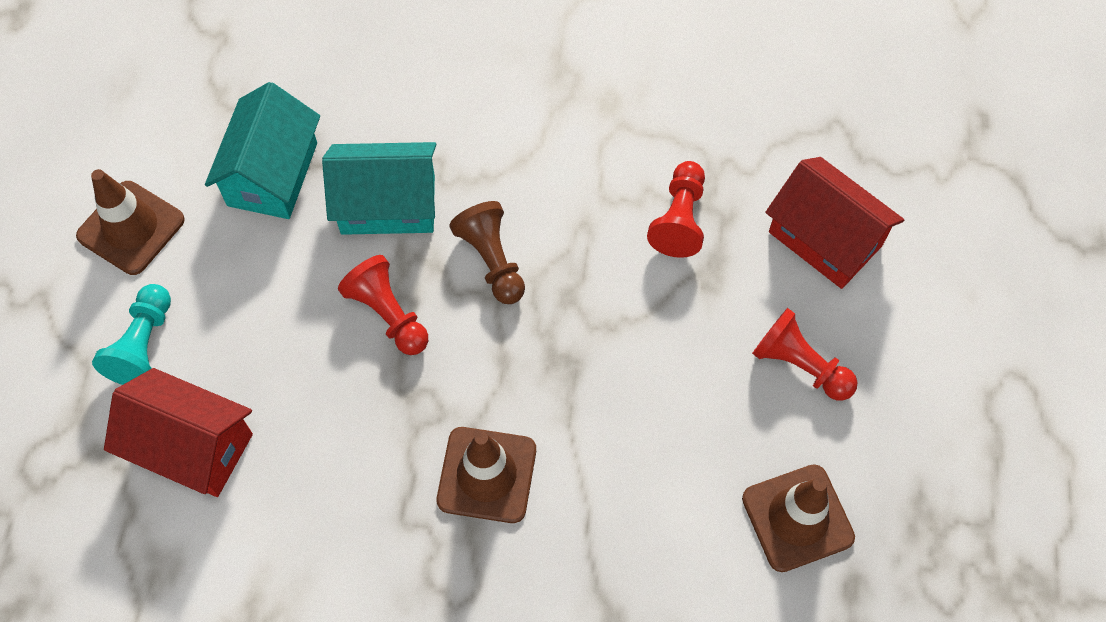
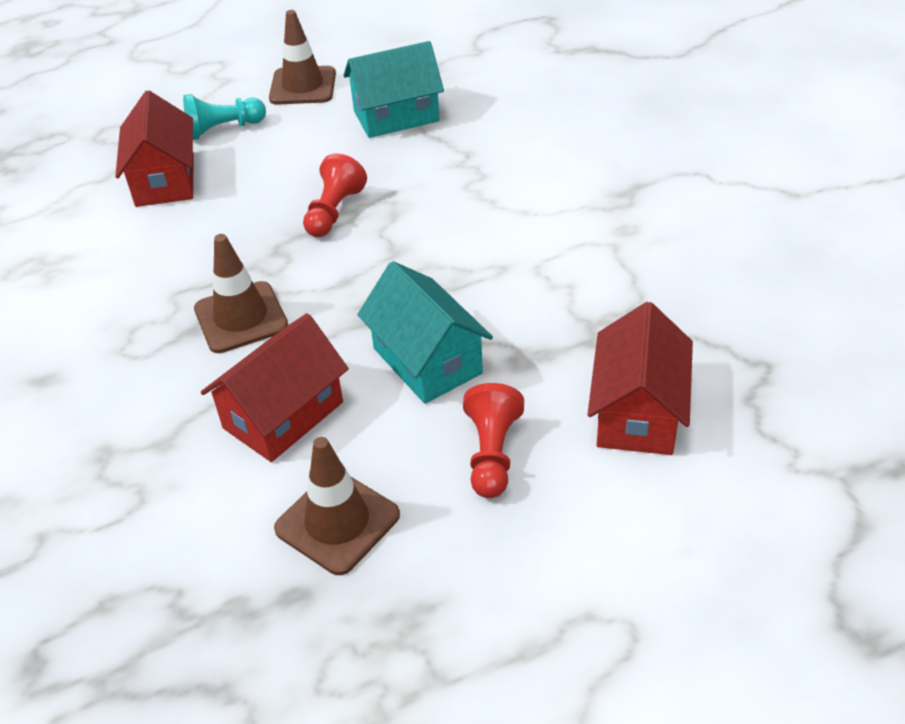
camera: 60 degrees right, 20 degrees down
turquoise house [322,142,436,235] -> turquoise house moved to [357,261,493,404]
brown pawn [449,201,525,304] -> none
red pawn [647,161,705,258] -> none
none -> red house [201,313,349,462]

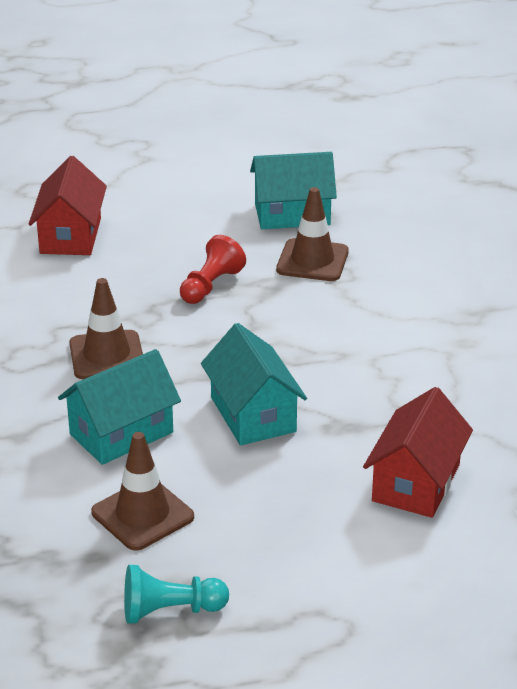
camera: 10 degrees right, 10 degrees down
turquoise pawn [183,94,266,140] -> turquoise pawn moved to [124,565,229,623]
red house [201,313,349,462] -> turquoise house [58,349,181,465]
brown traffic cone [269,10,336,105] -> brown traffic cone moved to [276,187,349,281]
red pawn [463,383,524,498] -> none

